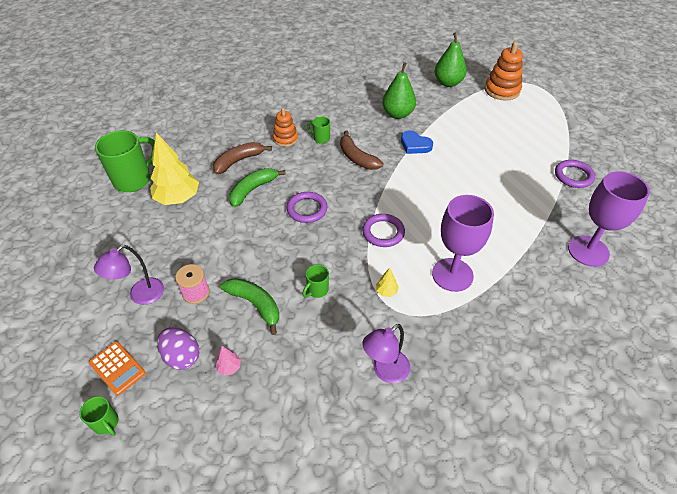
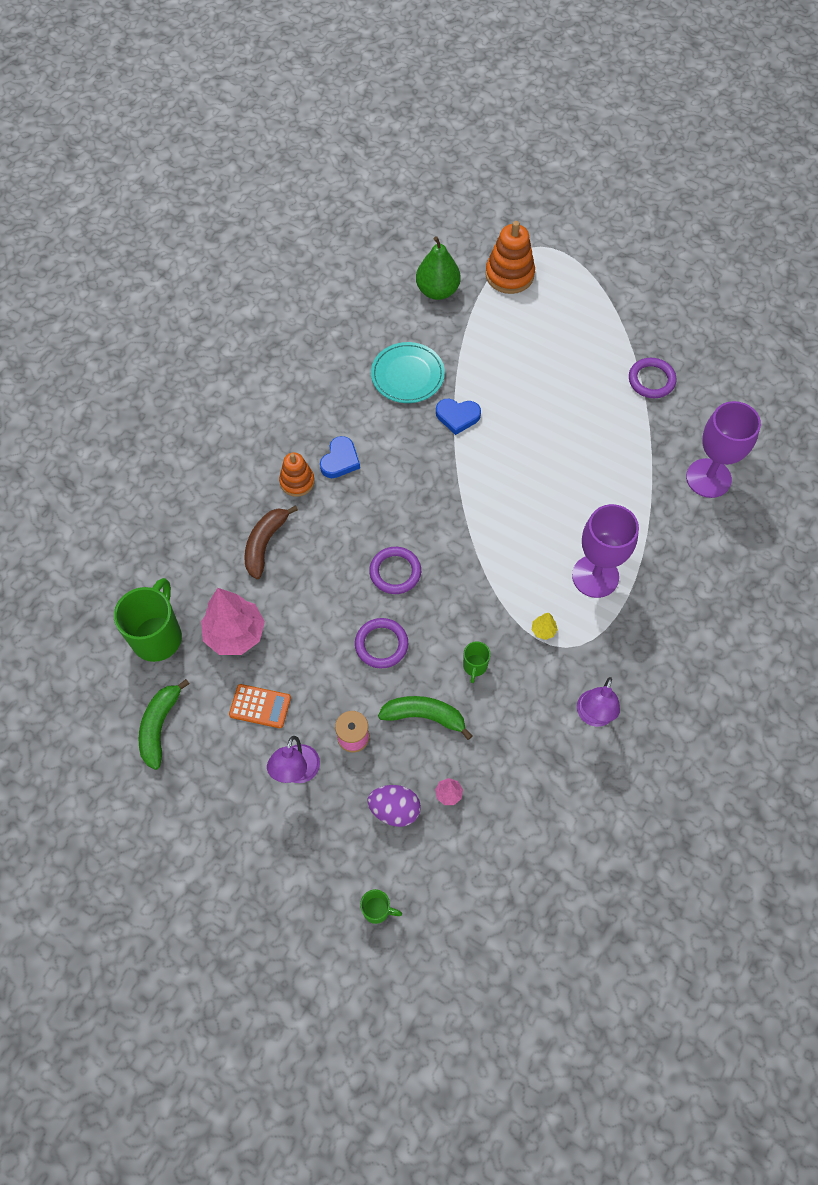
camera: 30 degrees left, 15 degrees up
orange calculator [89,341,146,396] -> orange calculator moved to [229,684,291,728]
yellow tree [150,132,199,205] -> pink tree [201,588,265,655]
green banana [229,168,286,207] -> green banana moved to [139,679,190,770]
green mug [307,116,330,144] -> blue heart [320,436,360,478]
brown banana [340,130,383,170] -> none
purple ring [362,214,405,247] -> purple ring moved to [355,618,408,668]
green pear [382,62,416,119] -> turquoise plate [371,342,445,403]

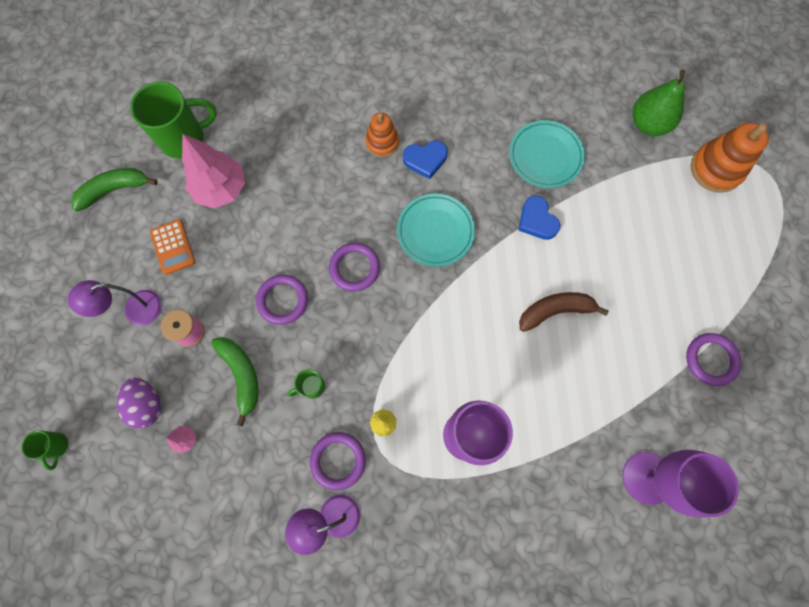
camera: 55 degrees right, 10 degrees up
brown banana [244,505,298,579] -> brown banana moved to [519,292,609,332]
none -> purple ring [310,432,366,490]
none -> turquoise plate [397,194,475,267]

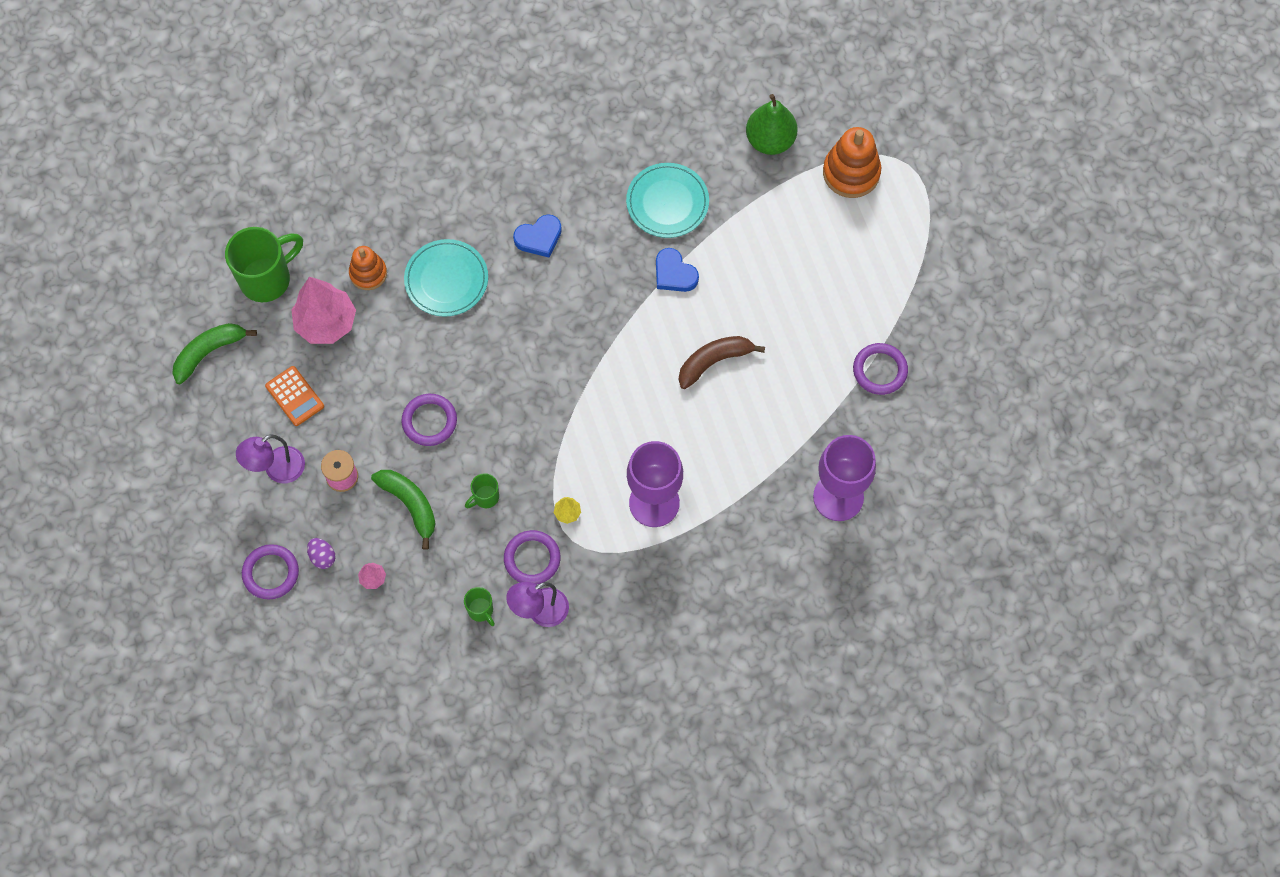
camera: 15 degrees left, 5 degrees down
green mug [22,430,68,470] -> green mug moved to [464,587,495,626]
purple egg [117,378,161,429] -> purple egg [307,538,336,569], size x0.64
purple ring [329,243,380,292] -> purple ring moved to [242,544,299,599]
orange stacking toy [366,112,399,157] -> orange stacking toy moved to [349,246,387,290]
turquoise plate [397,194,475,267] -> turquoise plate moved to [404,239,488,317]

